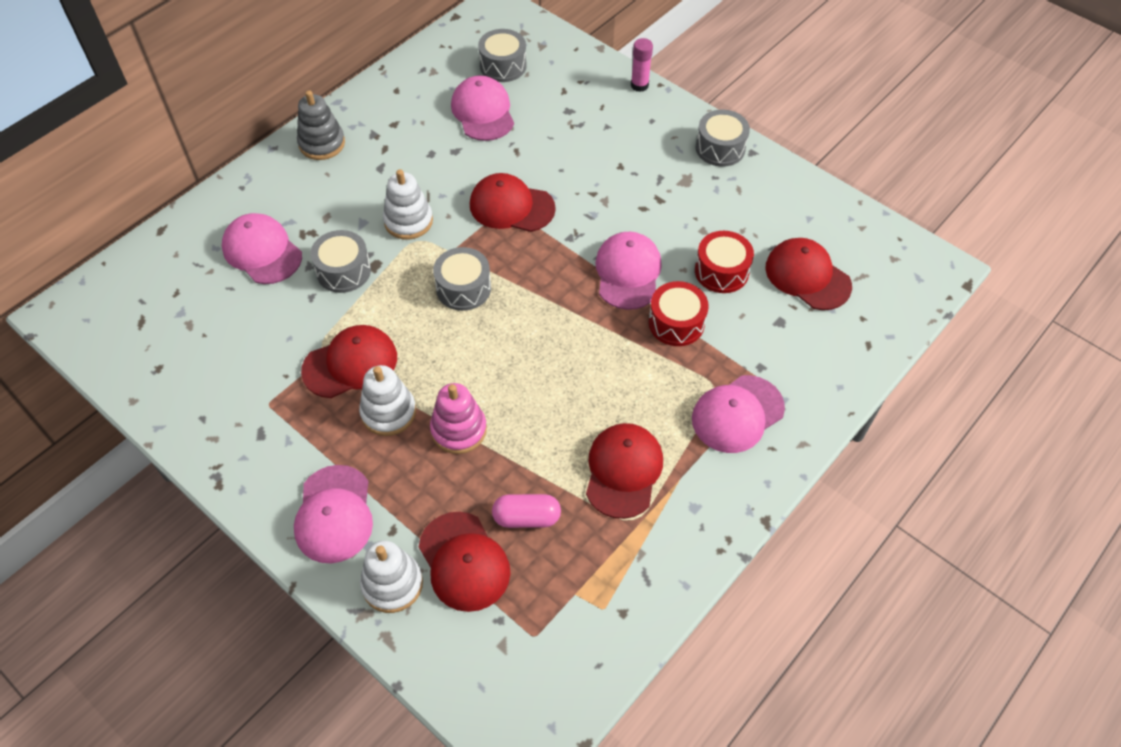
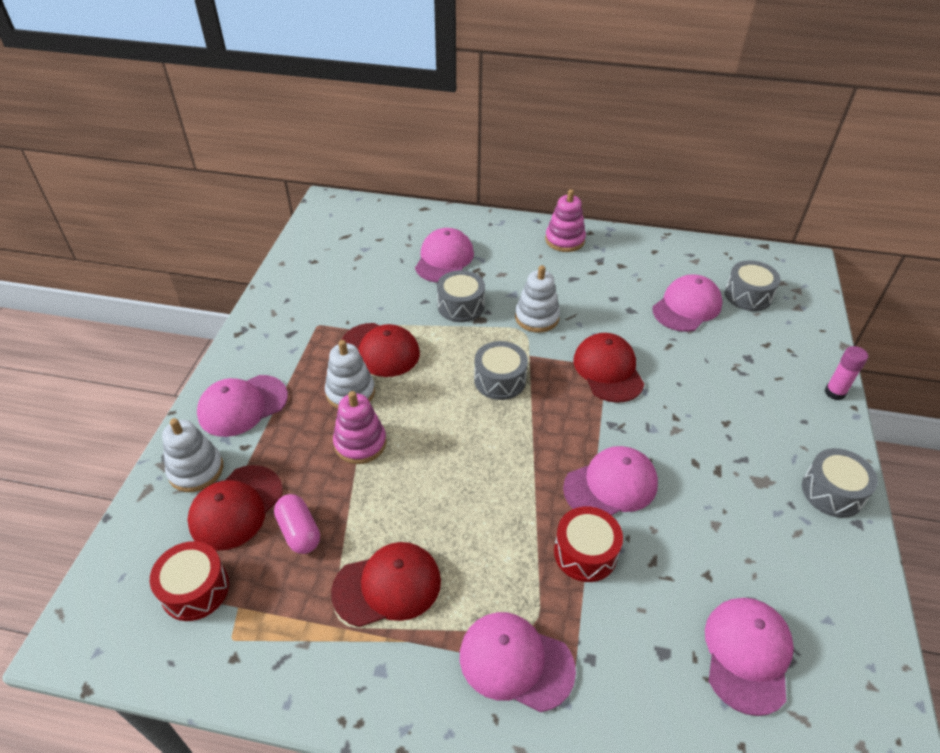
camera: 60 degrees right, 10 degrees down
grey stacking toy [297,90,345,160] -> pink stacking toy [545,189,586,252]
red drum [695,231,754,293] -> red drum moved to [150,541,229,621]
red cap [765,238,852,310] -> pink cap [705,598,794,716]

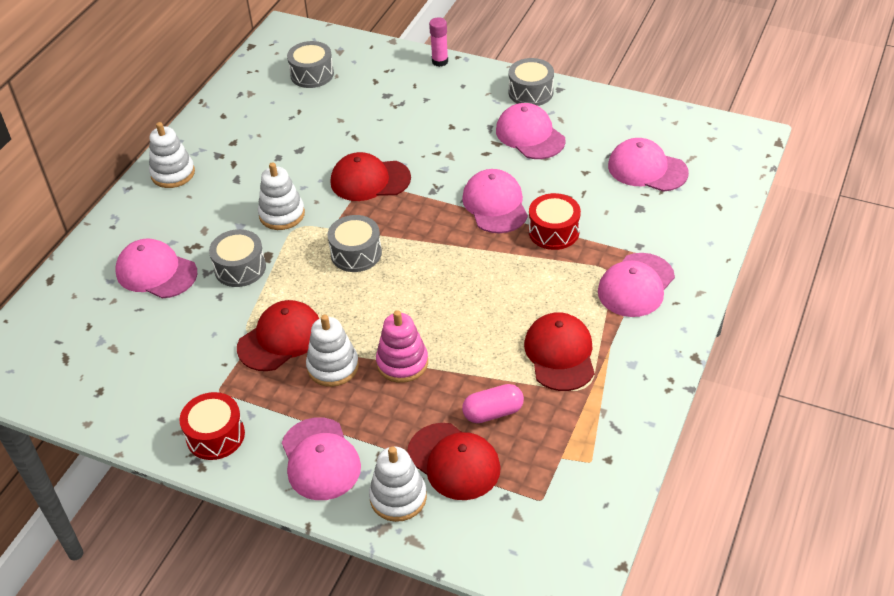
camera: 75 degrees left, 0 degrees up
red drum [150,541,229,621] -> red drum moved to [180,392,245,460]
pink stacking toy [545,189,586,252] -> white stacking toy [149,122,195,188]
pink cap [653,274,723,332] -> pink cap moved to [496,103,566,159]

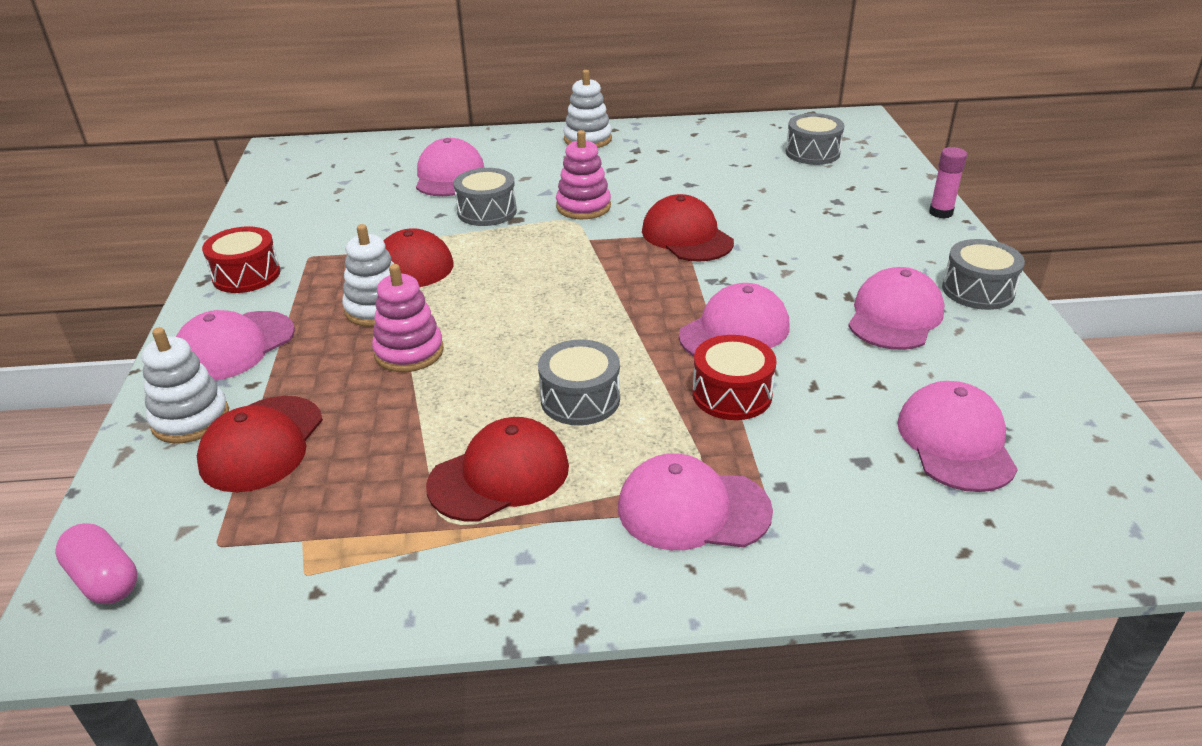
camera: 60 degrees right, 10 degrees down
white stacking toy [258,162,305,230] -> pink stacking toy [556,130,611,219]
grey drum [328,215,382,272] -> grey drum moved to [538,339,620,425]
pink capsule [462,384,524,423] -> pink capsule moved to [55,523,137,604]

